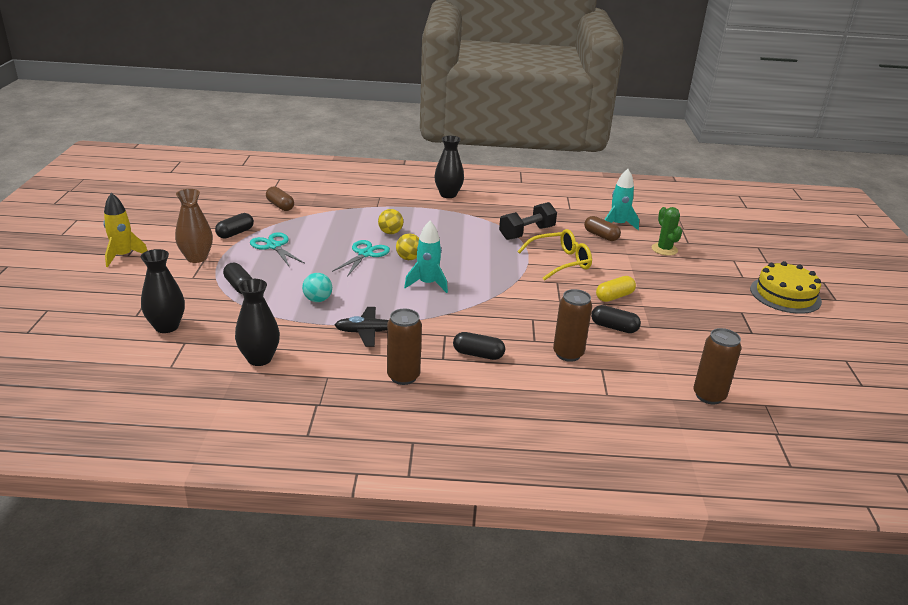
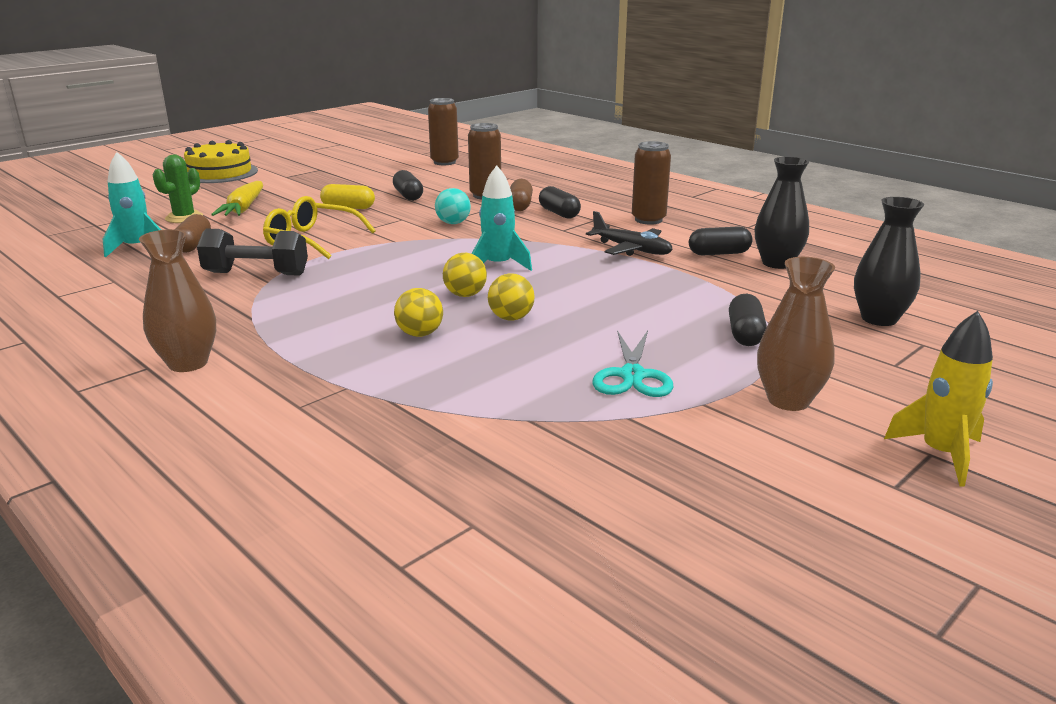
camera: 135 degrees left, 5 degrees down
black capsule [215,213,254,239] -> black capsule moved to [689,226,753,256]
brown capsule [266,186,294,211] -> brown capsule moved to [510,179,533,211]
turquoise ball [302,273,332,302] -> turquoise ball moved to [435,188,471,224]
turquoise scissors [332,240,390,277] -> yellow ball [488,273,535,320]
black vase [434,136,464,198] -> brown vase [139,229,216,372]
none -> yellow carrot [211,181,263,216]

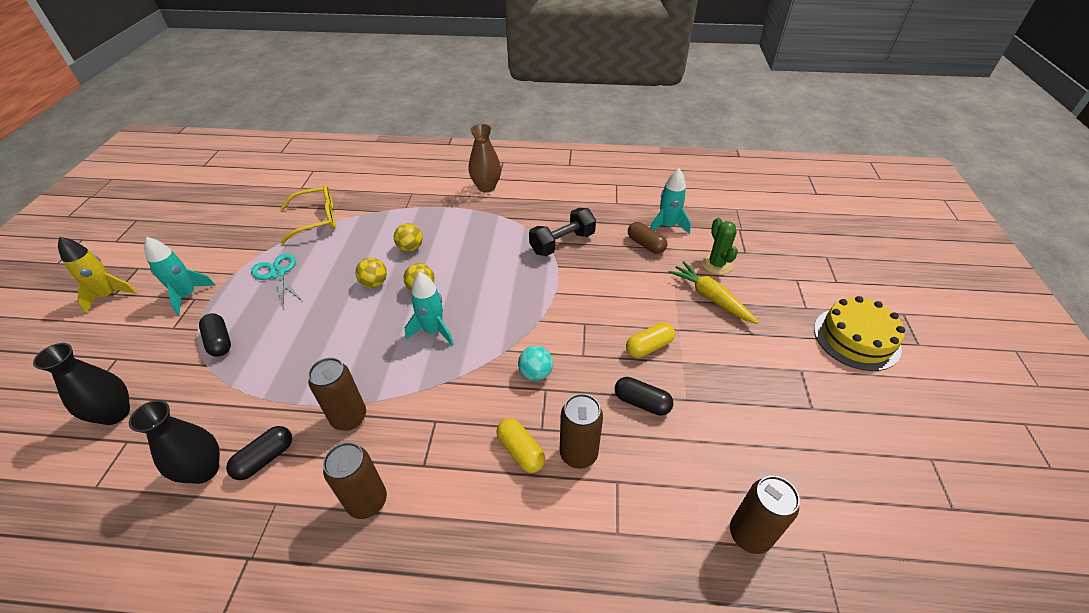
camera: 140 degrees right, 20 degrees up
yellow glasses [263,196,376,259] -> yellow glasses moved to [280,185,336,244]
brown capsule [510,179,533,211] -> yellow capsule [496,418,545,473]
black capsule [539,186,581,219] -> none
black plane [586,211,673,256] -> brown can [308,357,366,431]
brown vase [757,257,835,411] -> turquoise rocket [144,237,216,315]

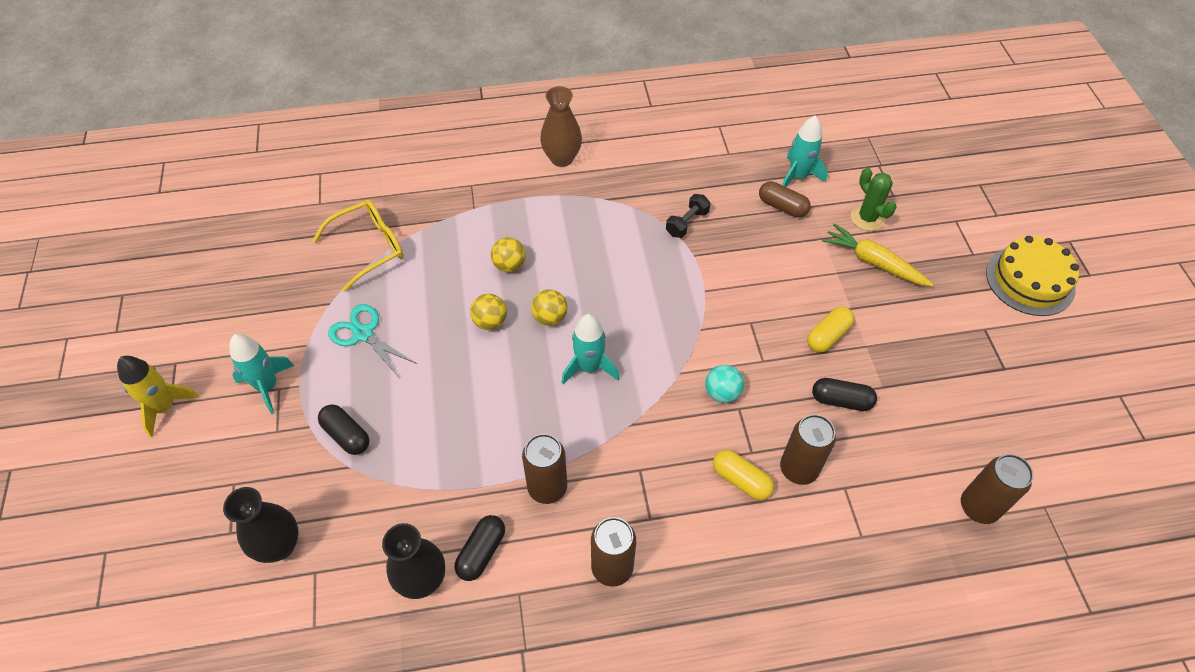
camera: 15 degrees left, 10 degrees up
black dumbbell [529,208,596,256] -> black dumbbell [666,194,710,238], size x0.63

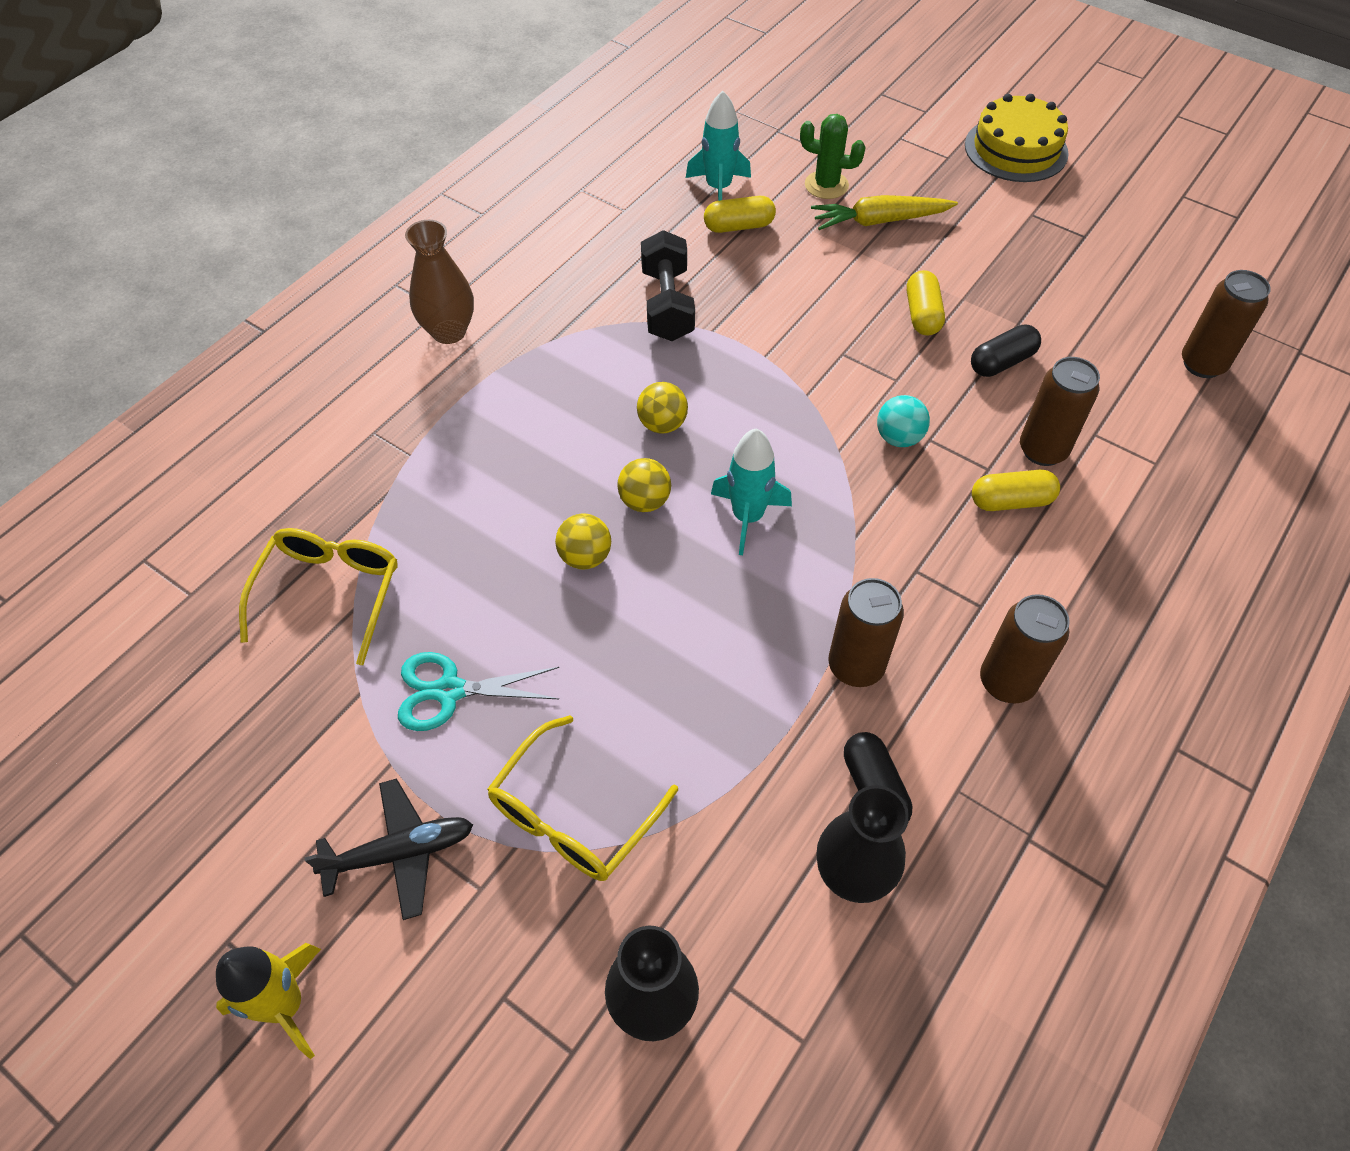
camera: 45 degrees left, 0 degrees up
turquoise rocket [230,334,294,414] -> black plane [305,778,473,920]
black capsule [318,404,369,455] -> yellow glasses [487,715,678,881]
yellow ball [491,237,526,272] -> yellow ball moved to [637,382,688,433]
black dumbbell [666,194,710,238] -> black dumbbell [641,230,695,341], size x1.59
brown capsule [759,181,811,217] -> yellow capsule [704,196,776,233]

